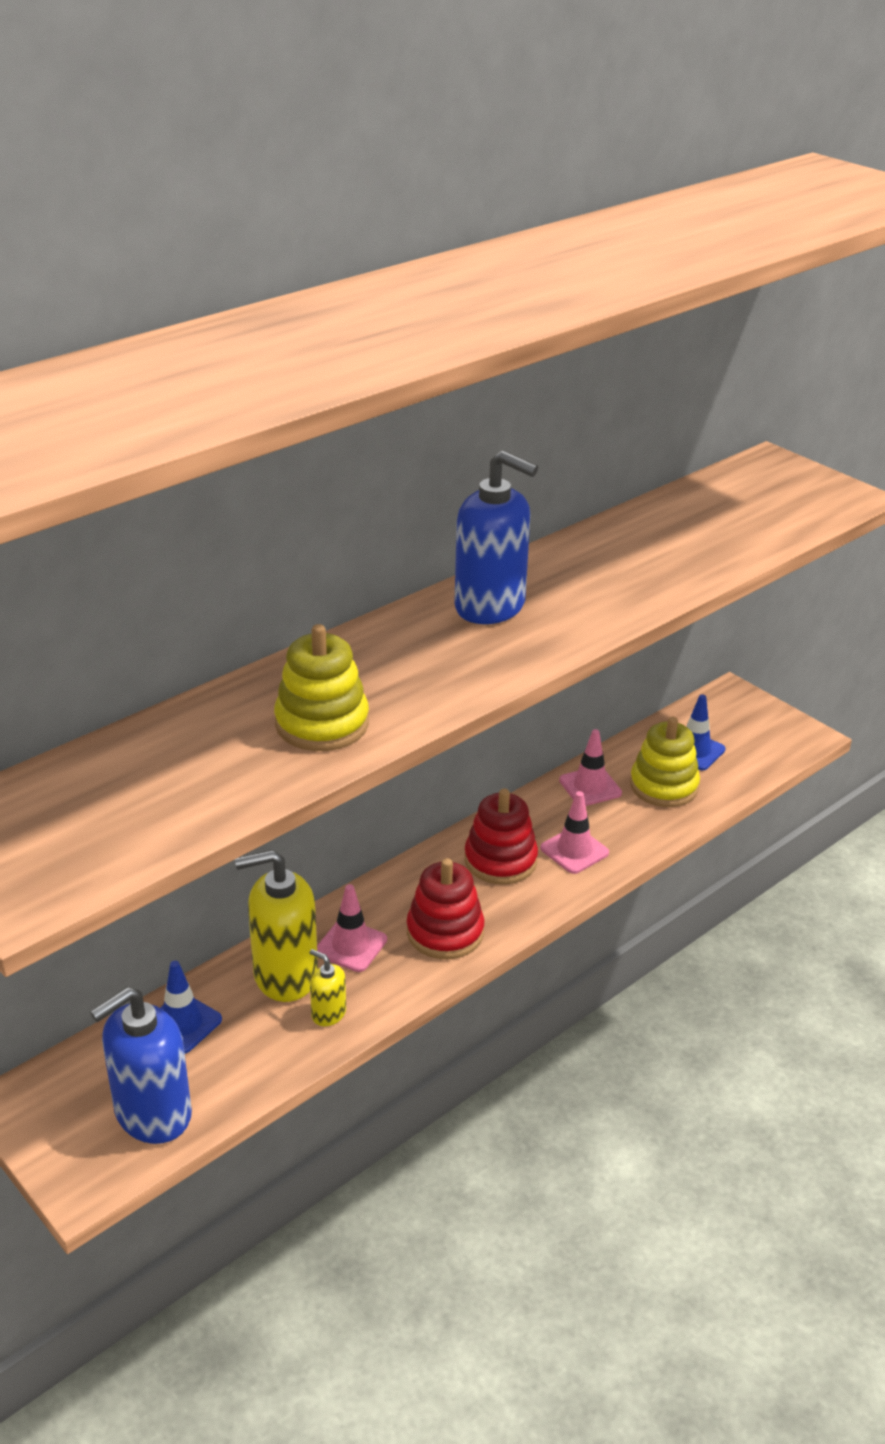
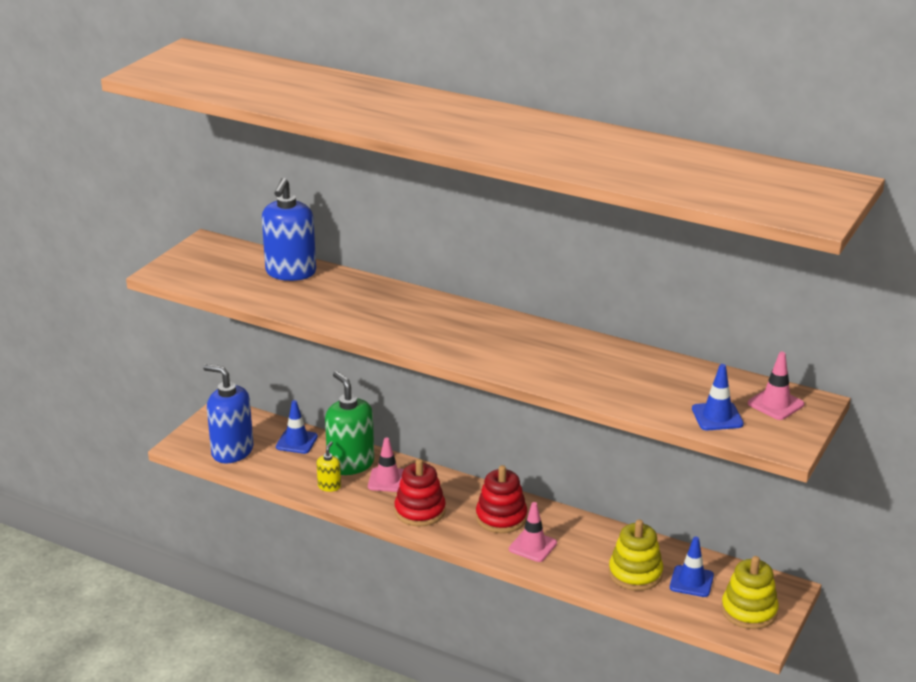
camera: 70 degrees right, 5 degrees down
yellow soap dispenser [235,850,318,1002] -> green soap dispenser [325,371,374,475]
yellow stacking toy [274,624,369,751] -> yellow stacking toy moved to [721,556,779,629]
blue soap dispenser [454,451,538,624] -> blue soap dispenser moved to [262,178,316,281]
pink traffic cone [559,729,622,806] -> pink traffic cone moved to [748,352,804,420]
none -> blue traffic cone [692,364,744,430]

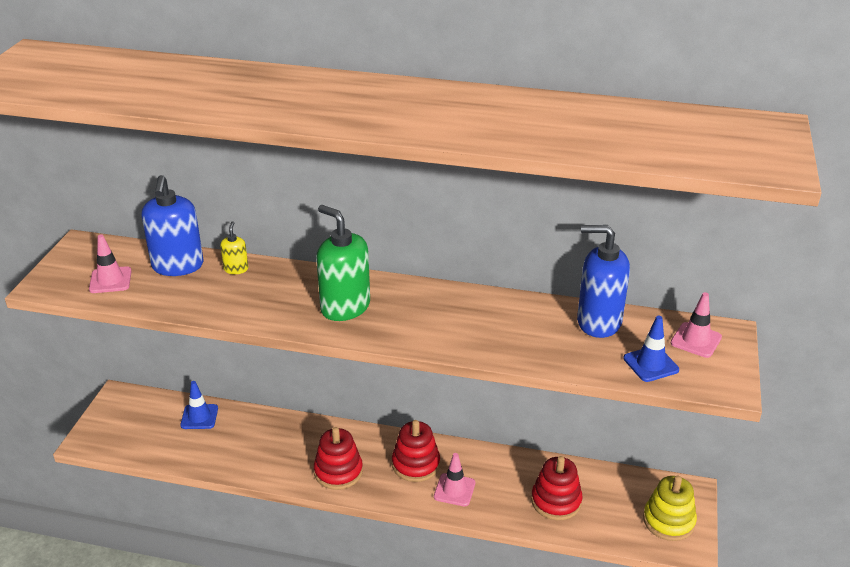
camera: 15 degrees left, 5 degrees up
blue soap dispenser [203,364,254,463] -> blue soap dispenser moved to [577,225,630,338]
yellow soap dispenser [317,441,341,492] -> yellow soap dispenser moved to [220,221,248,274]
green soap dispenser [325,371,374,475] -> green soap dispenser moved to [316,205,370,321]
pink traffic cone [368,438,404,492] -> pink traffic cone moved to [89,234,131,293]
yellow stacking toy [609,520,663,591] -> red stacking toy [531,456,583,520]
blue traffic cone [670,537,714,597] -> none

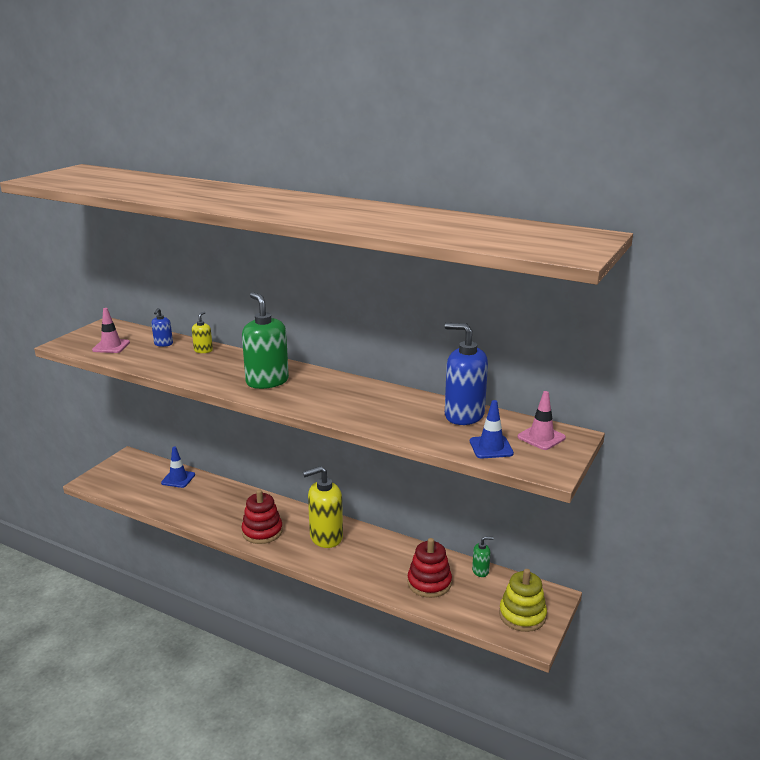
camera: 15 degrees right, 10 degrees down
blue soap dispenser [142,175,204,276] -> blue soap dispenser [151,308,173,347], size x0.48
red stacking toy [392,420,440,482] -> yellow soap dispenser [303,466,343,548]
pink traffic cone [434,453,475,506] -> none
none -> green soap dispenser [472,536,493,577]

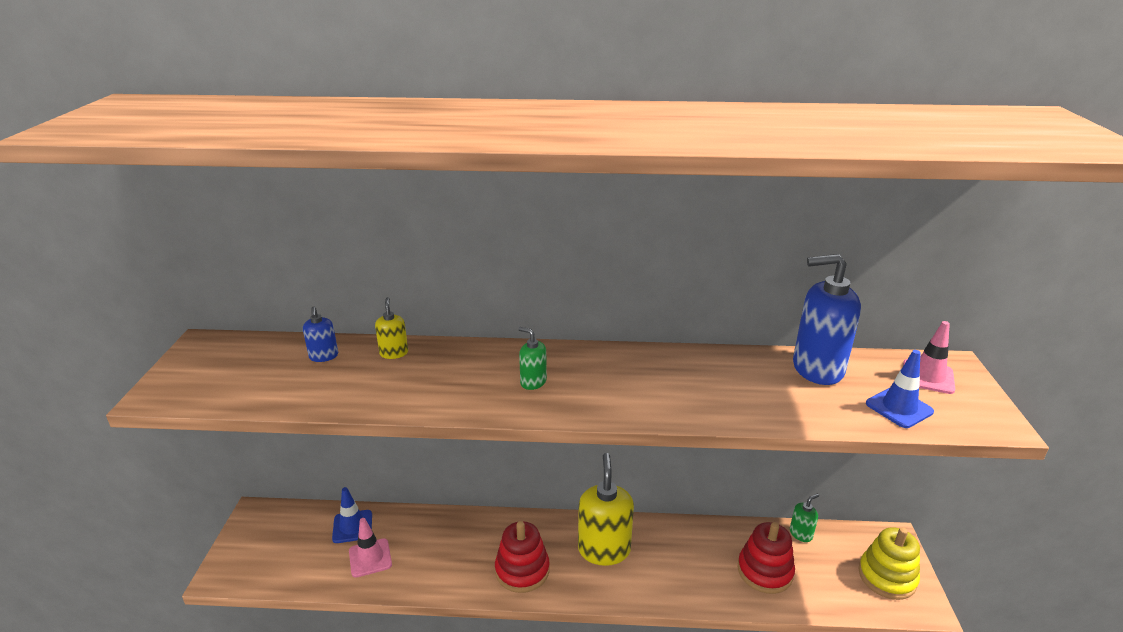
camera: 25 degrees left, 5 degrees up
pink traffic cone [92,308,130,353] -> pink traffic cone moved to [349,518,392,578]
green soap dispenser [242,292,289,389] -> green soap dispenser [518,327,547,390], size x0.48
yellow soap dispenser [303,466,343,548] -> yellow soap dispenser turned 135 degrees clockwise [578,453,634,566]

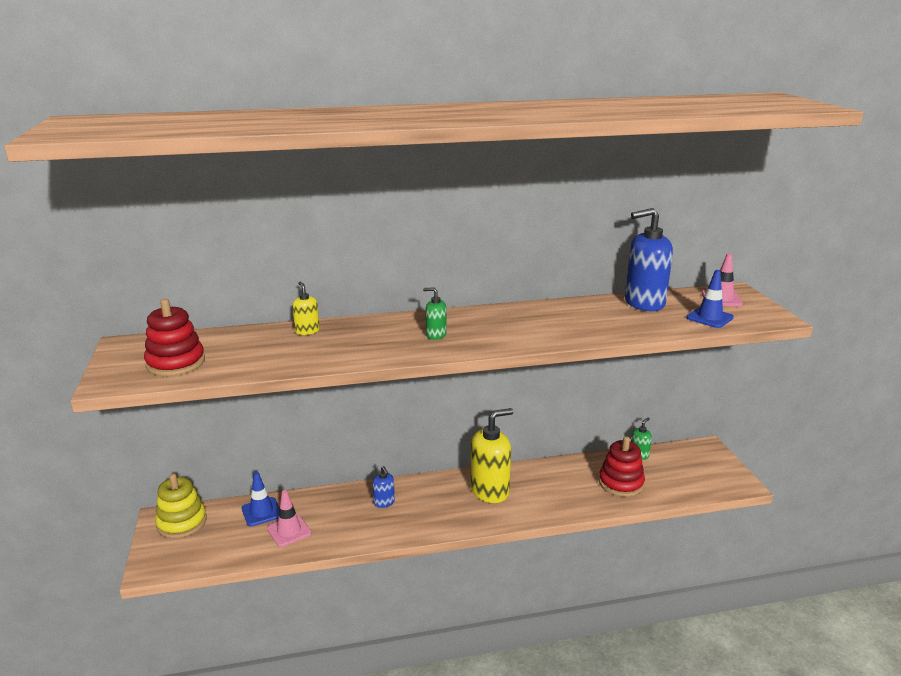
camera: 15 degrees left, 5 degrees down
blue soap dispenser [303,306,338,362] -> blue soap dispenser moved to [372,466,395,508]
red stacking toy [495,521,550,593] -> red stacking toy moved to [144,299,205,376]
yellow soap dispenser [578,453,634,566] -> yellow soap dispenser turned 75 degrees clockwise [470,408,513,503]
yellow stacking toy [858,527,920,600] -> yellow stacking toy moved to [155,473,207,538]

